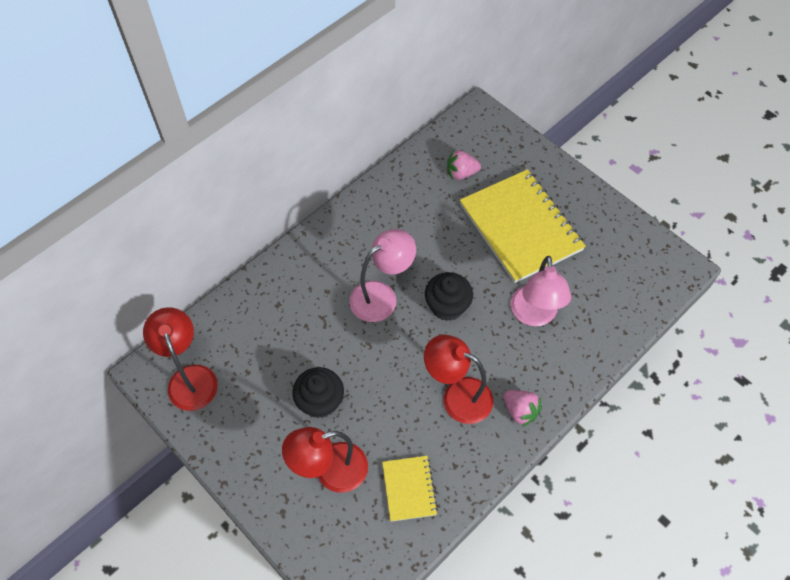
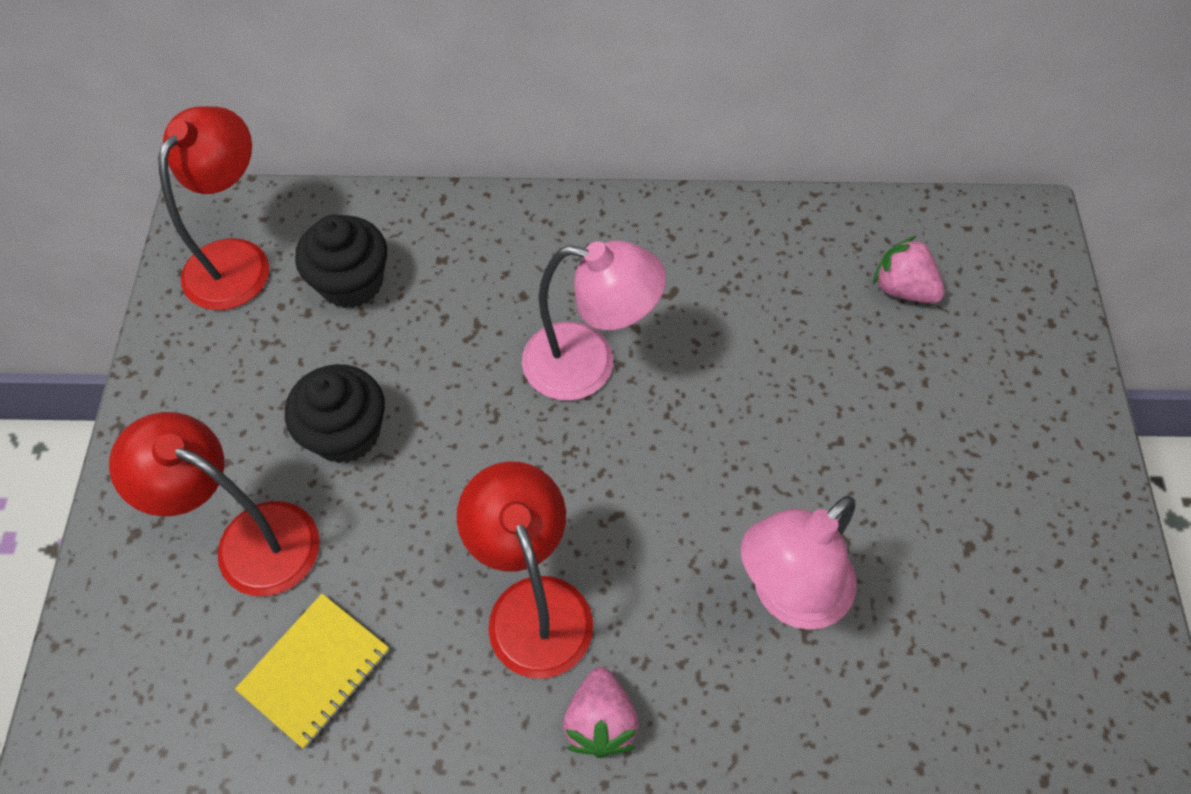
camera: 45 degrees right, 0 degrees up
black cupcake [425,272,473,321] -> black cupcake moved to [295,215,387,308]
yellow notebook [460,169,586,283] -> none

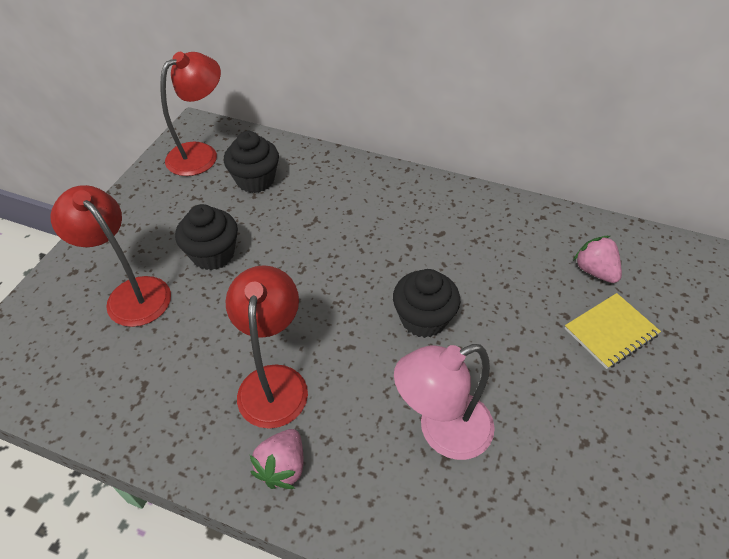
camera: 20 degrees right, 10 degrees down
yellow notebook [235,594,389,749] -> yellow notebook moved to [565,293,661,369]
pink lamp [522,240,666,400] -> none
none -> black cupcake [393,269,460,338]

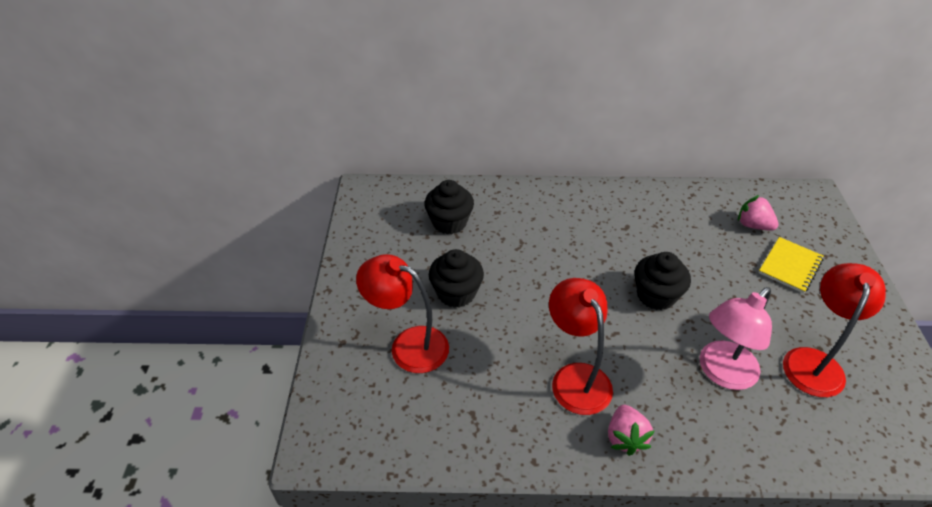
camera: 20 degrees left, 5 degrees down
red lamp [160,52,221,176] -> red lamp moved to [783,263,886,397]

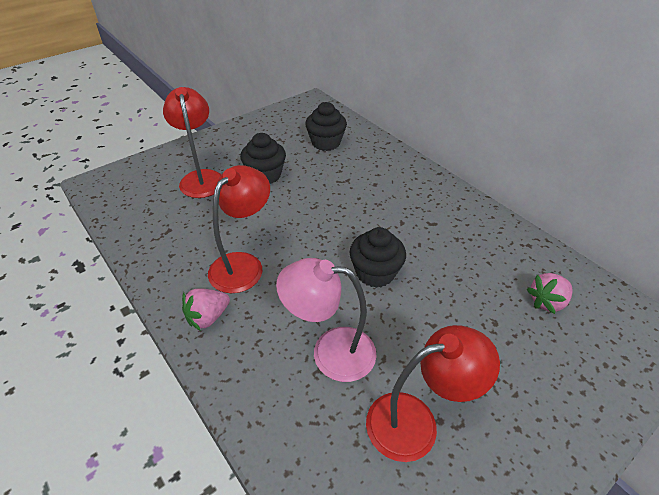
camera: 50 degrees right, 0 degrees up
pink strawberry [738,195,779,231] -> pink strawberry turned 120 degrees counterclockwise [527,273,573,314]
yellow notebook [759,237,824,293] -> none

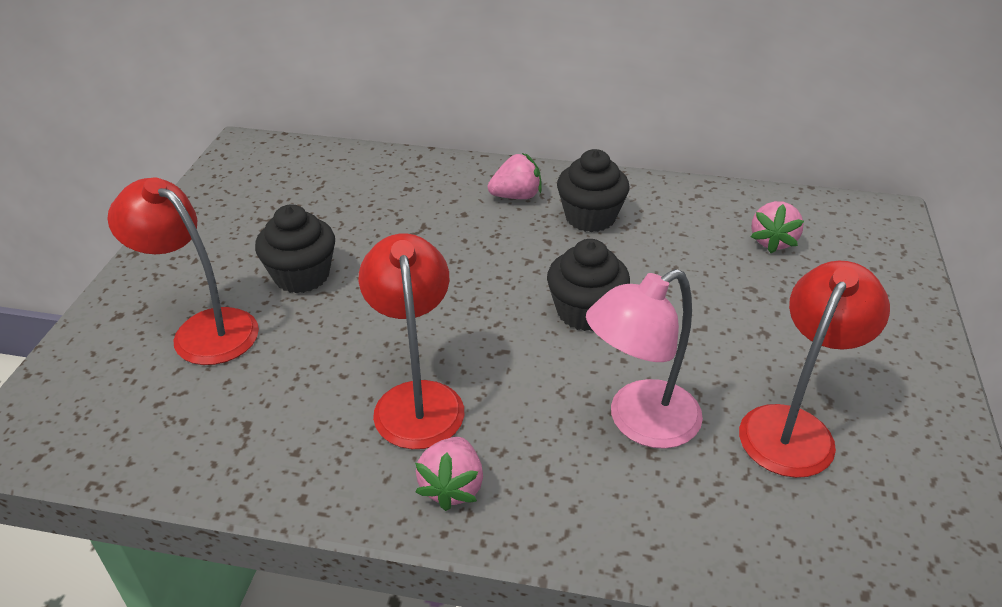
camera: 40 degrees left, 5 degrees down
black cupcake [305,102,347,151] -> black cupcake moved to [557,149,629,232]
none -> pink strawberry [488,153,542,199]

